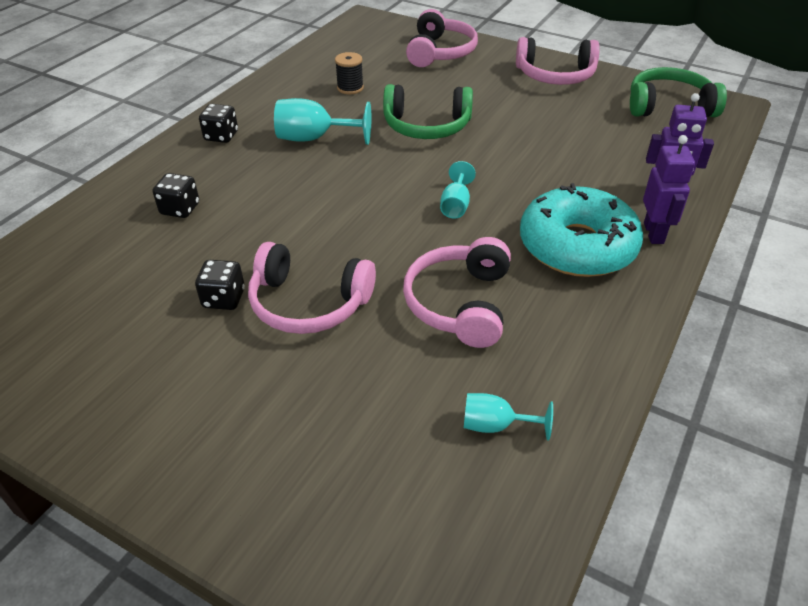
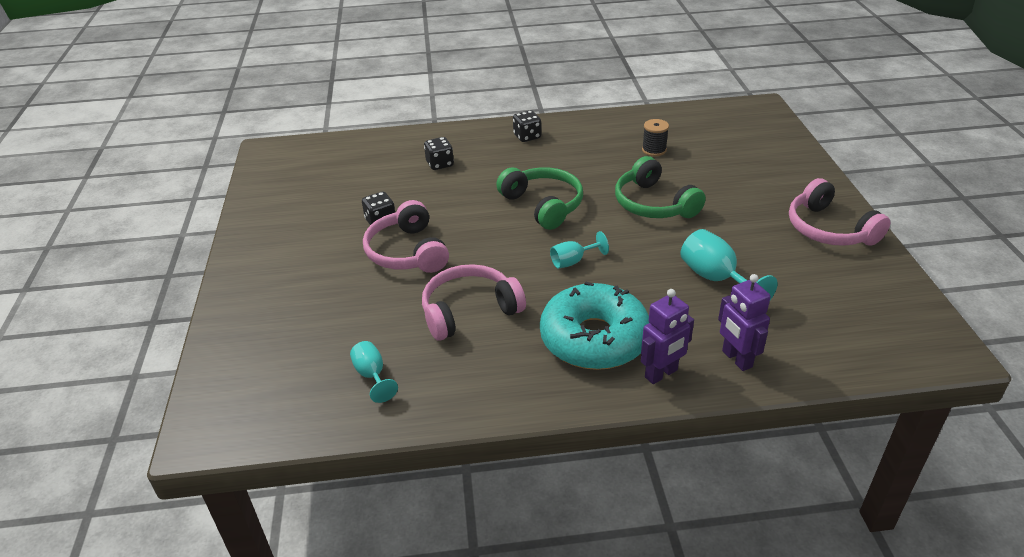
camera: 55 degrees right, 5 degrees down
turquoise goblet [274,98,371,145] -> turquoise goblet moved to [680,229,778,300]
pink headphones [406,9,478,67] -> none
green headphones [630,67,727,117] -> green headphones moved to [496,167,583,230]

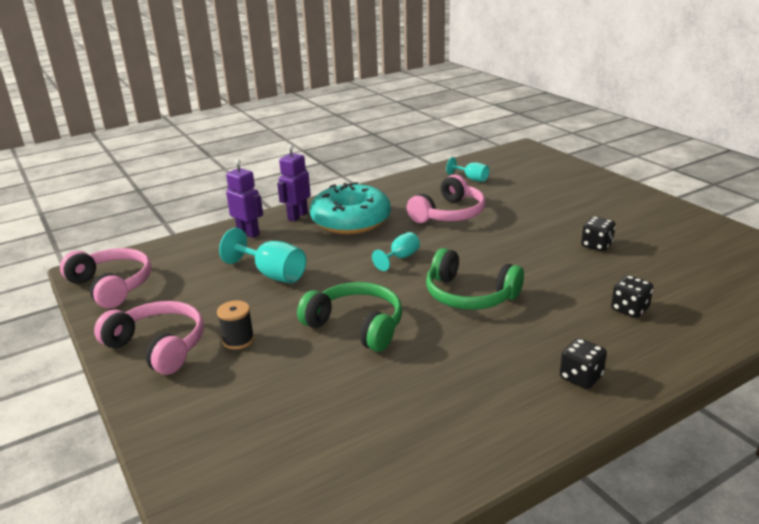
camera: 155 degrees right, 10 degrees down
pink headphones [363,200,449,273] -> pink headphones moved to [60,248,152,308]
black spool [642,119,669,156] -> black spool moved to [217,300,254,350]

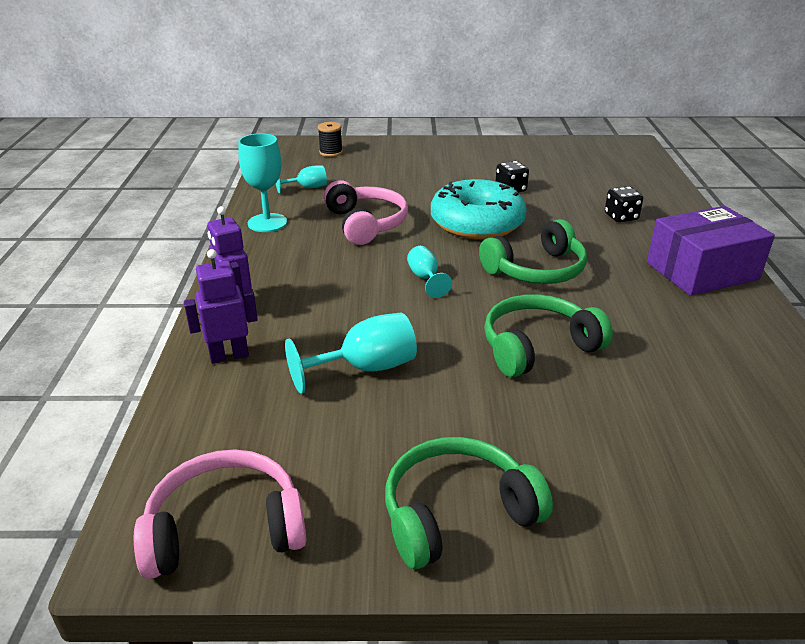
camera: 60 degrees left, 5 degrees up
pink headphones [94,301,204,375] -> green headphones [385,437,553,569]
black spool [217,300,254,350] -> black spool moved to [318,122,343,157]
turquoise donut [310,182,391,234] -> turquoise donut moved to [431,179,527,240]
black dice [560,338,607,389] -> purple box [647,206,775,296]
none -> turquoise goblet [238,133,287,232]

